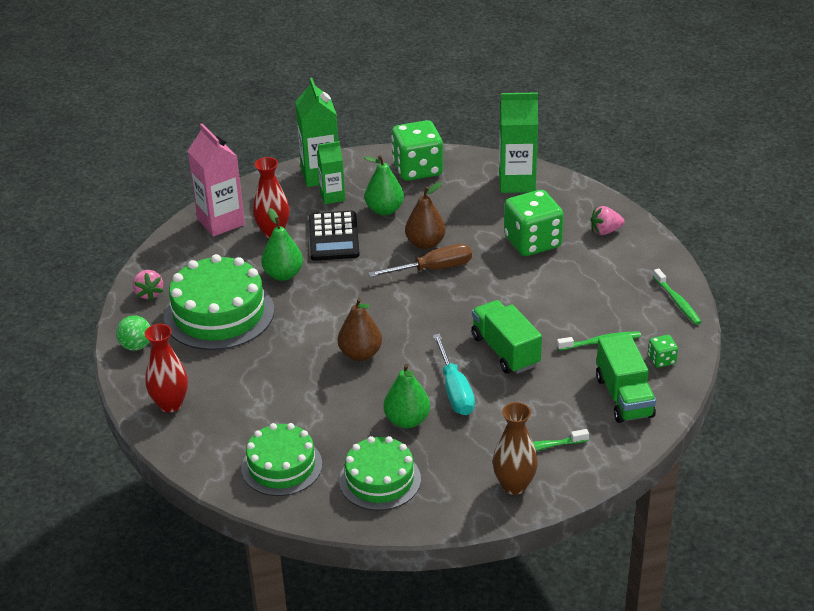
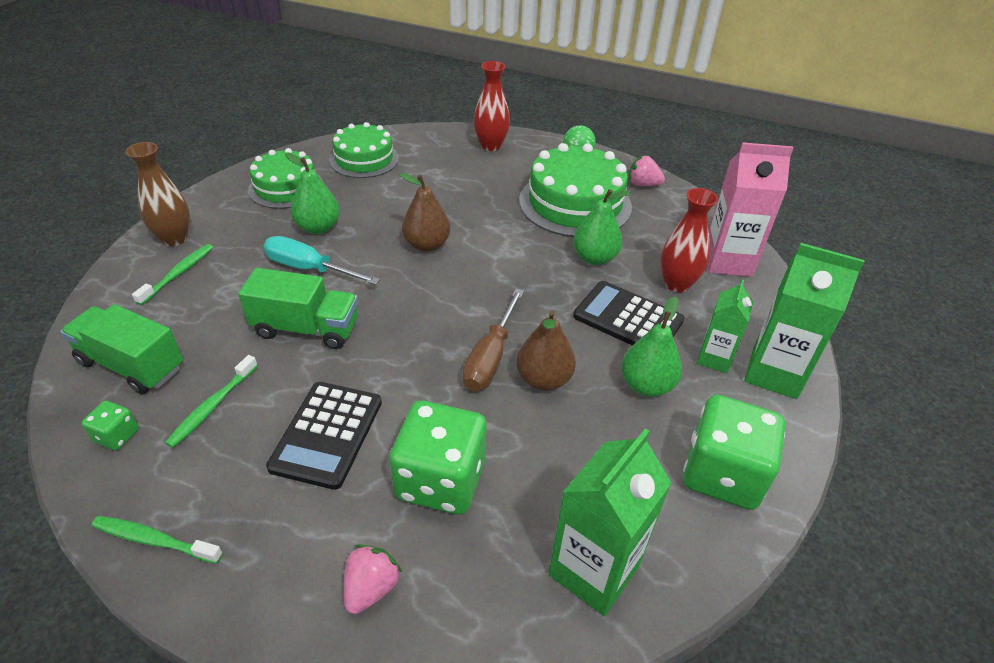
camera: 125 degrees right, 5 degrees up
none -> black calculator [266,382,382,490]

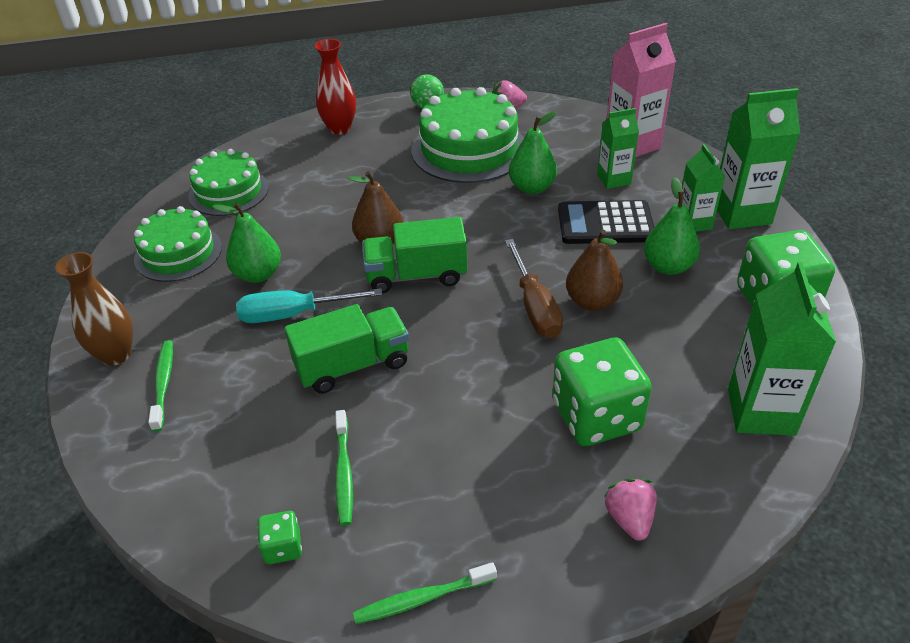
camera: 30 degrees left, 0 degrees up
green truck [60,304,183,394] -> green truck moved to [362,217,468,293]
black calculator [266,382,382,490] -> none
red vase [660,188,718,293] -> green carton [597,108,639,189]

